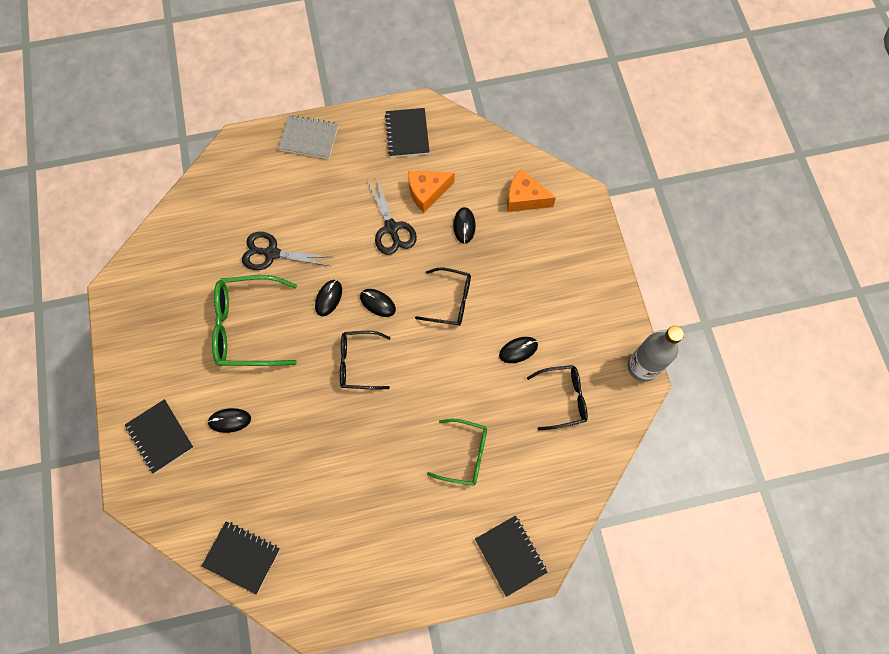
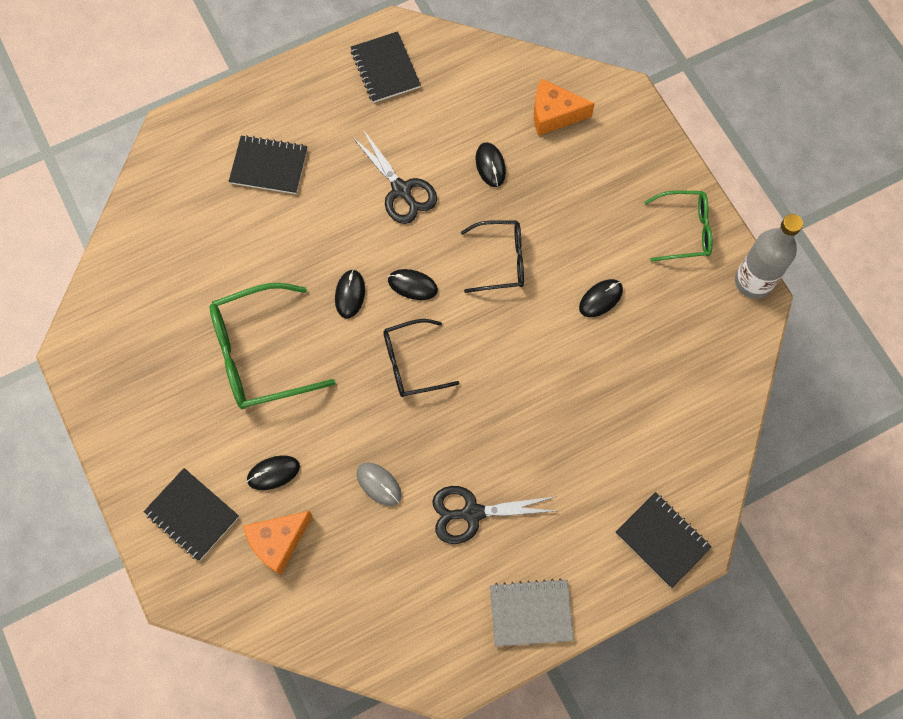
camera: 15 degrees left, 0 degrees up
black notebook [202,522,280,594] -> black notebook moved to [229,135,308,194]
black scissors [242,232,332,270] -> black scissors moved to [432,486,557,544]
grey notebook [278,115,338,159] -> grey notebook moved to [490,578,574,647]
orange cheese [408,171,455,213] -> orange cheese moved to [243,511,313,575]
green glasses [427,419,487,486] -> green glasses moved to [644,191,713,262]
black glasses [527,365,588,431] -> none
none -> grey mouse [357,462,402,506]

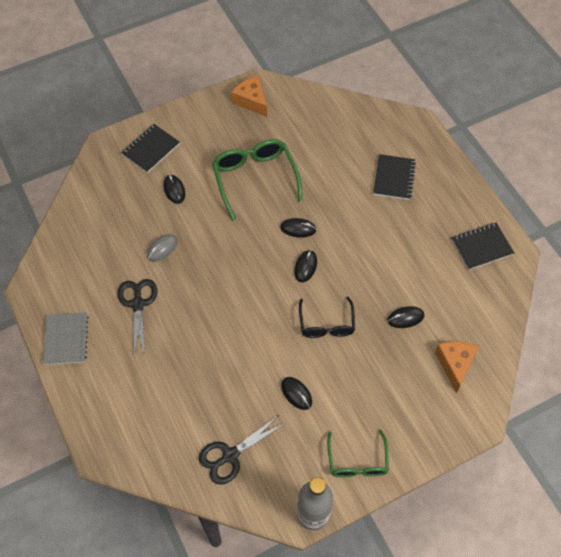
camera: 90 degrees right, 10 degrees down
orange cheese [243,511,313,575] -> orange cheese moved to [231,76,267,117]
black scissors [352,129,437,224] -> black scissors moved to [199,415,285,485]
black glasses [383,319,459,397] -> none
black notebook [616,492,712,588] -> none

